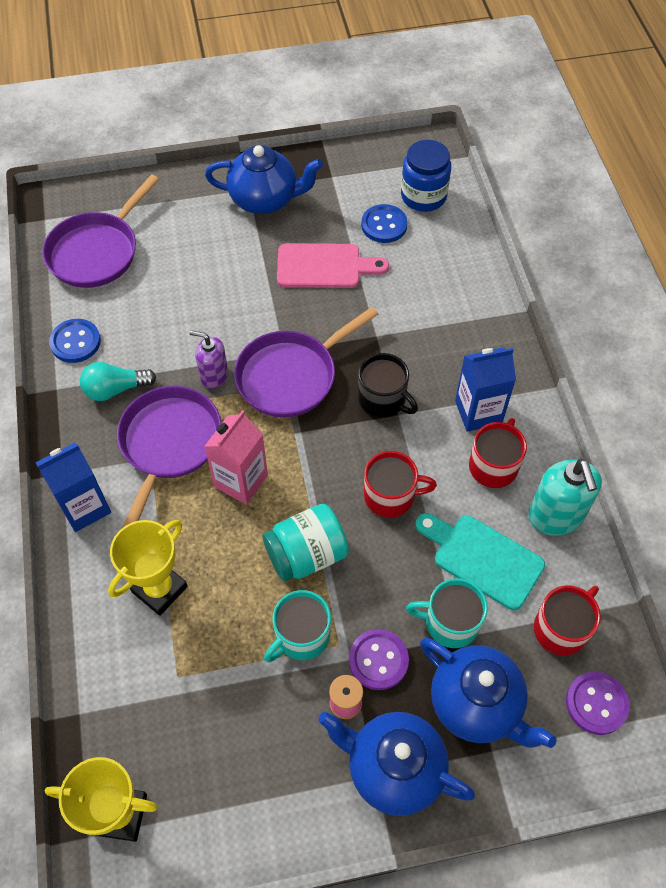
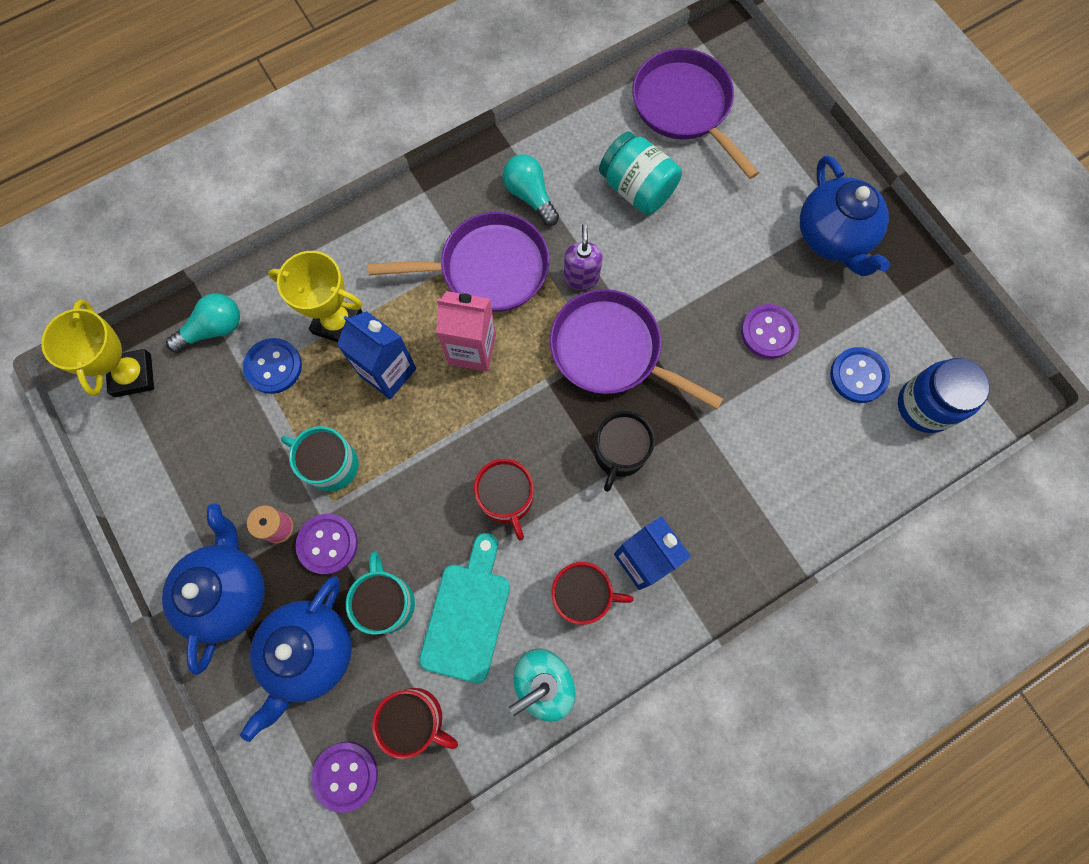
camera: 70 degrees right, 15 degrees up
blue carton [36,443,111,532] -> blue carton moved to [337,311,416,399]
purple pan [42,174,159,288] -> purple pan turned 45 degrees clockwise [632,48,759,179]
blue button [49,319,101,363] -> blue button moved to [243,338,302,394]
turquoise jar [263,504,349,582] -> turquoise jar moved to [599,132,682,215]
pink cutting board [277,243,389,288] -> purple button [741,304,799,359]
none -> turquoise light bulb [166,293,240,353]

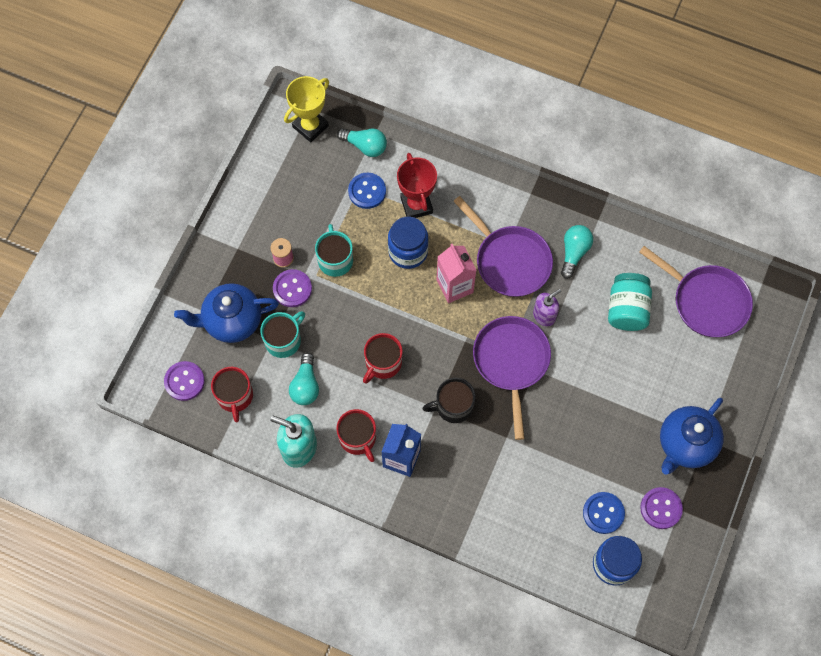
camera: 55 degrees right, 5 degrees down
blue teapot [162,504,265,675] -> none
yellow trophy [268,251,363,342] -> red trophy [397,153,437,218]
blue carton [337,311,416,399] -> blue jar [388,216,428,269]
turquoise cutting board [419,533,510,683] -> turquoise light bulb [289,352,319,405]
purple pan [632,48,759,179] -> purple pan turned 105 degrees clockwise [639,246,753,337]
purple button [741,304,799,359] -> purple button moved to [640,487,683,529]

